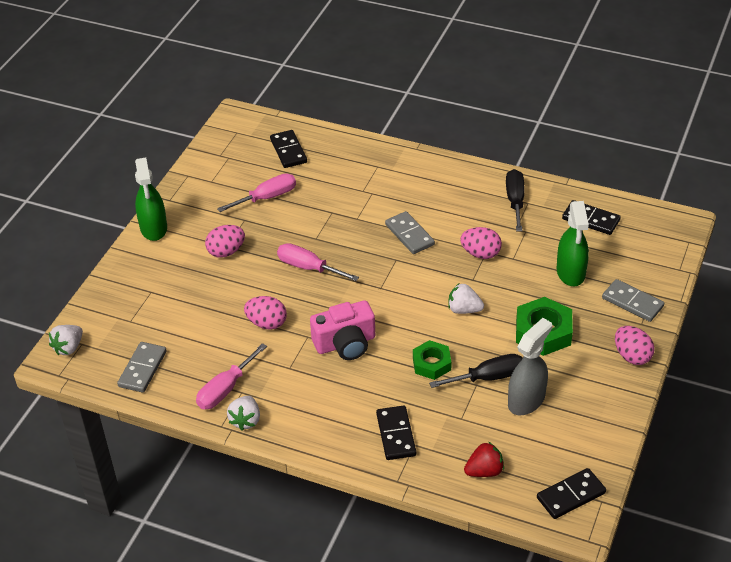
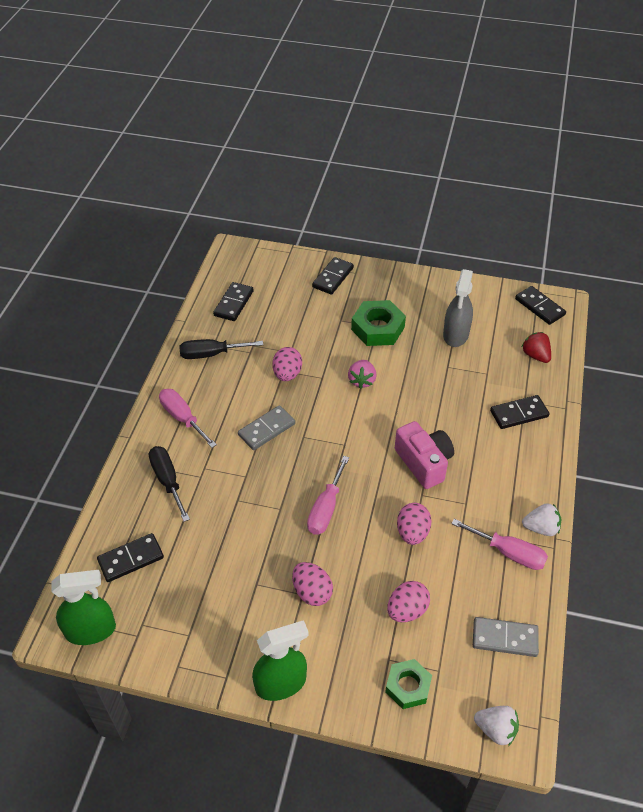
camera: 100 degrees left, 5 degrees up
pink screwdriver [217,173,296,212] -> pink screwdriver moved to [159,389,217,448]
green nut [413,340,452,380] -> green nut moved to [385,659,432,709]
black screwdriver [429,354,523,388] -> black screwdriver moved to [149,446,190,522]
white strawberry [448,284,484,314] -> pink strawberry [348,360,377,389]
grey spray bottle [508,318,552,415] -> grey spray bottle turned 105 degrees counterclockwise [443,269,473,347]
green spray bottle [557,201,589,286] -> green spray bottle moved to [51,570,116,645]
grey domino [602,279,664,322] -> black domino [312,257,354,295]
pink egg [615,326,655,365] -> pink egg moved to [387,581,430,622]

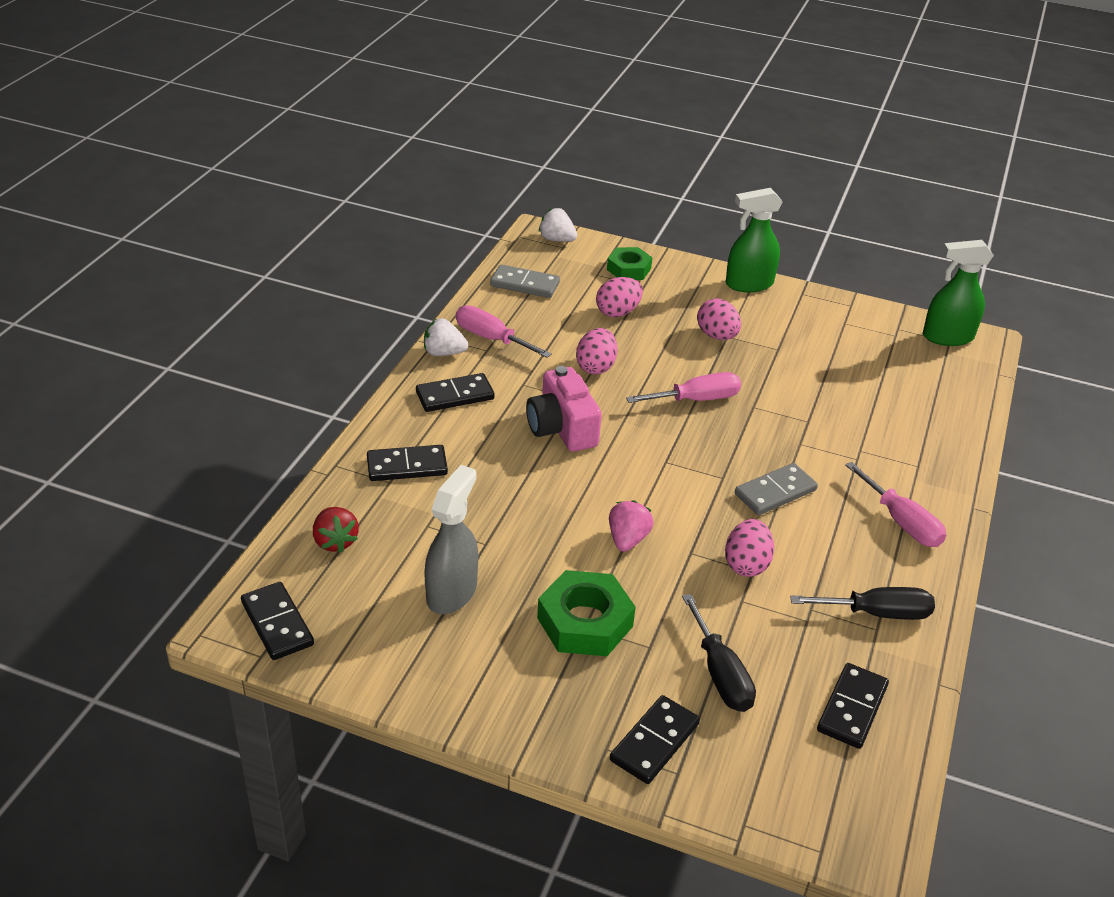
camera: 175 degrees left, 10 degrees down
black domino [97,533,164,582] -> black domino moved to [416,373,494,412]
black screwdriver [149,446,190,522] -> black screwdriver moved to [682,594,756,712]
pink screwdriver [307,456,349,535] -> pink screwdriver turned 45 degrees clockwise [626,372,741,403]

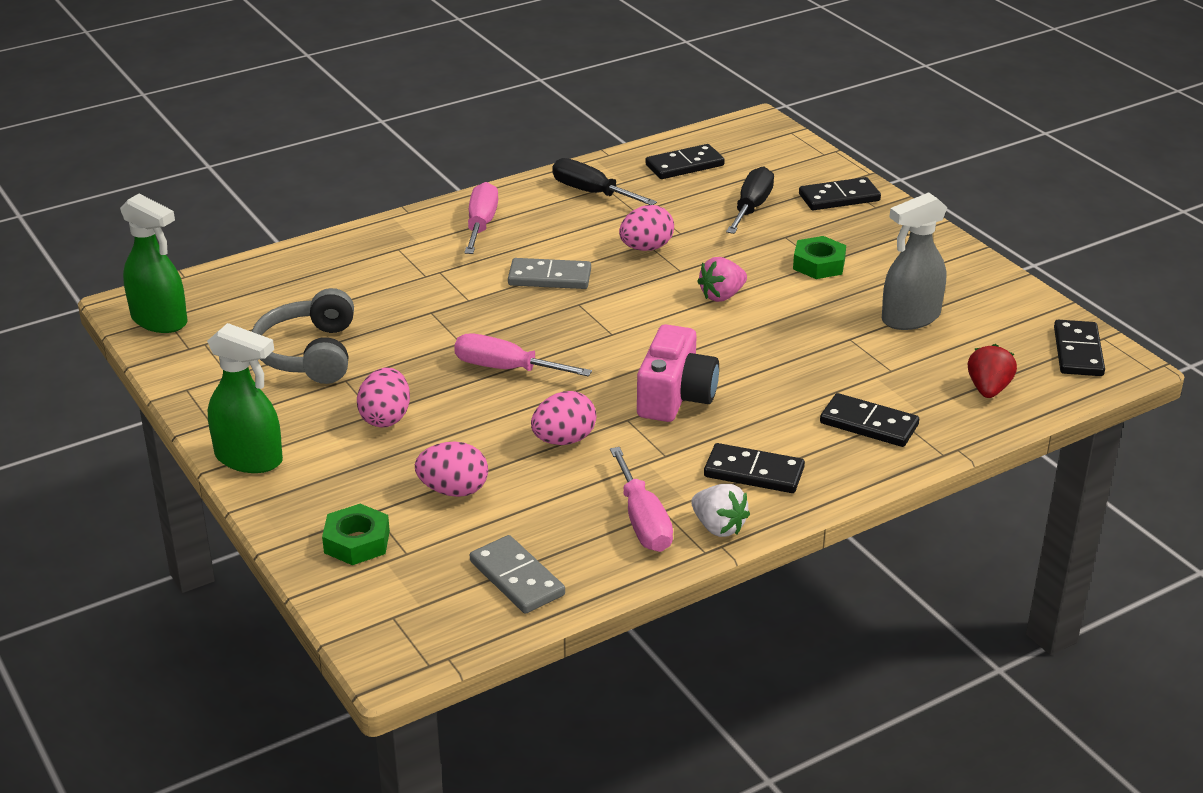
camera: 140 degrees left, 5 degrees down
green nut [537,570,636,656] -> green nut [793,236,846,279], size x0.65
white strawberry [539,208,577,242] -> none
none -> grey headphones [252,288,354,384]

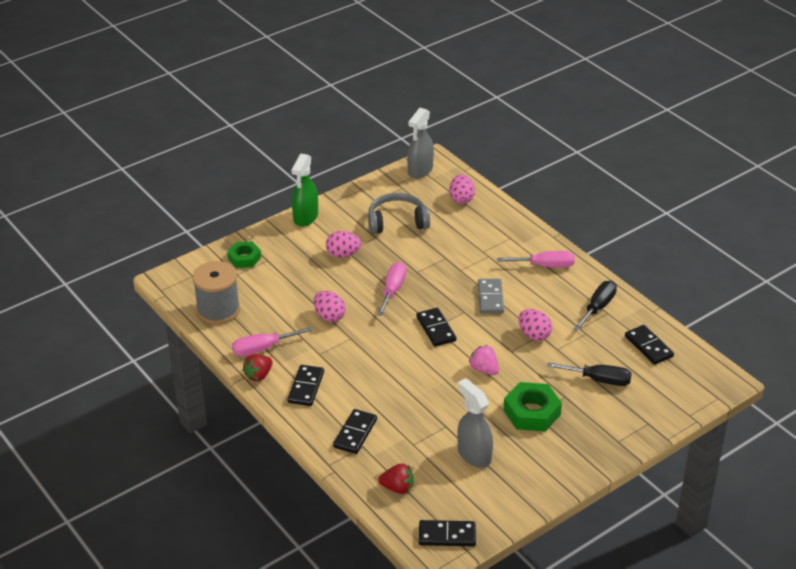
camera: 85 degrees right, 5 degrees up
green spray bottle [120,194,187,333] -> grey spray bottle [407,108,434,179]
pink egg [415,442,488,497] -> pink egg moved to [449,174,475,204]
grey domino [470,535,565,614] -> grey spool [193,261,240,324]
pink camera [637,324,719,422] -> none
white strawberry [691,484,750,537] -> red strawberry [243,354,273,381]
green nut [793,236,846,279] -> green nut [503,382,562,432], size x1.53
black domino [799,177,881,210] -> black domino moved to [416,308,456,347]

